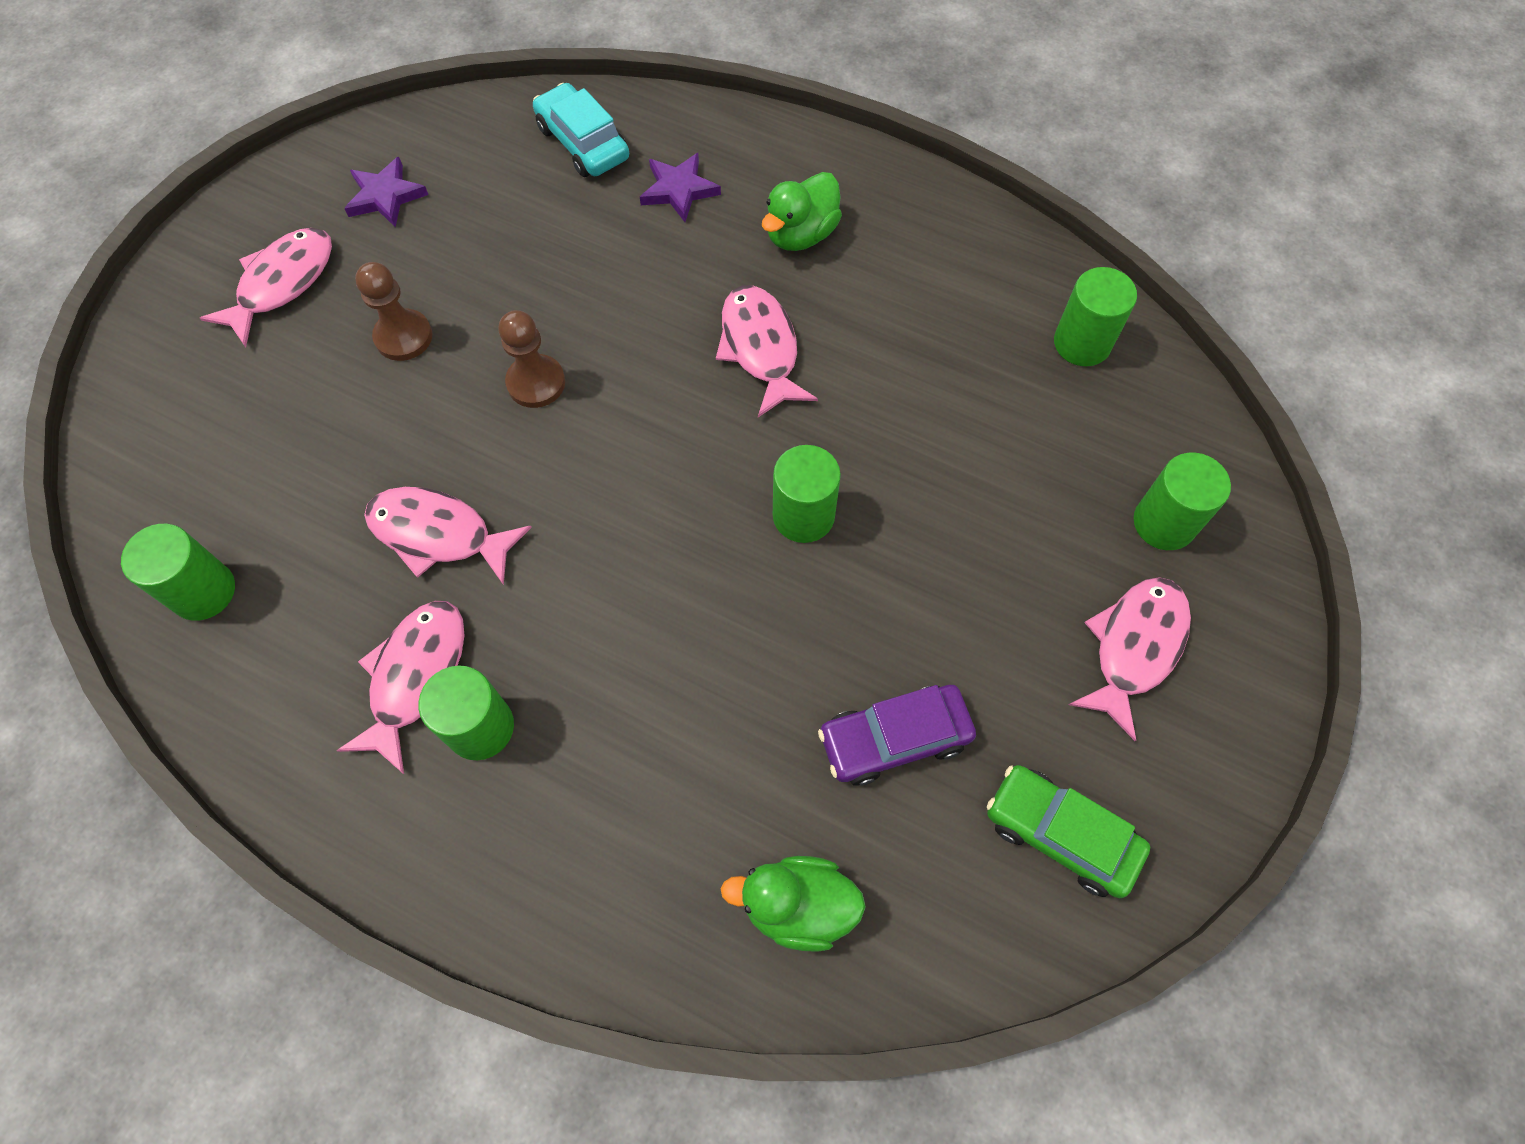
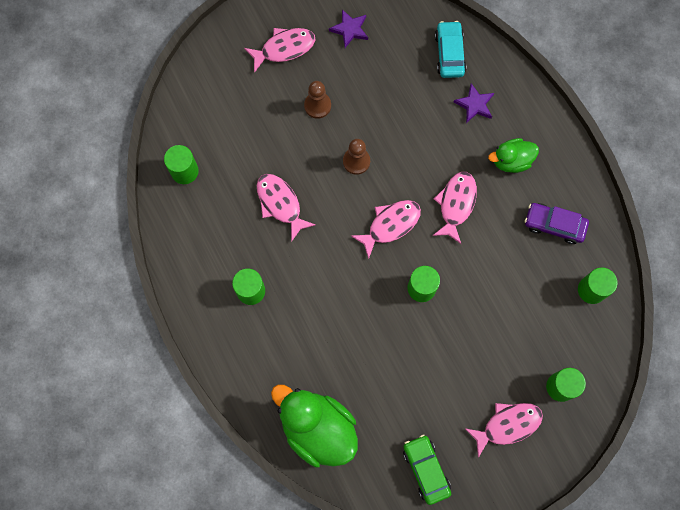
camera: 35 degrees right, 10 degrees up
pink fish [336,601,465,774] -> pink fish moved to [351,200,421,259]
green duck [721,856,866,952] -> green duck [271,384,358,467], size x1.79
purple car [818,685,976,786] -> purple car moved to [525,203,589,244]

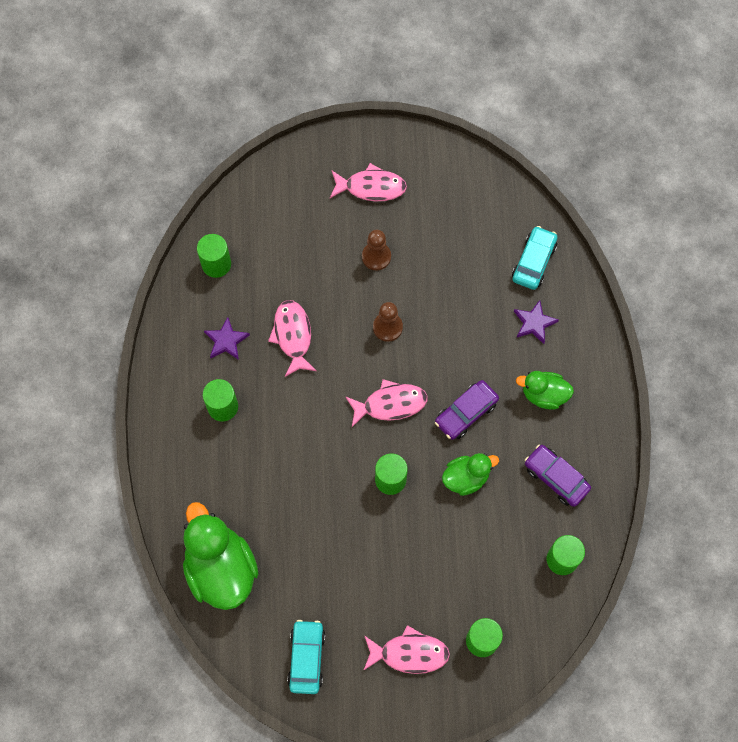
camera: 25 degrees right, 5 degrees down
purple star [329,9,368,48] -> purple star moved to [204,317,250,360]
green car [403,435,451,505] -> turquoise car [287,620,326,694]
pink fish [432,172,477,244] -> purple car [435,380,499,440]
none -> green duck [442,453,499,496]

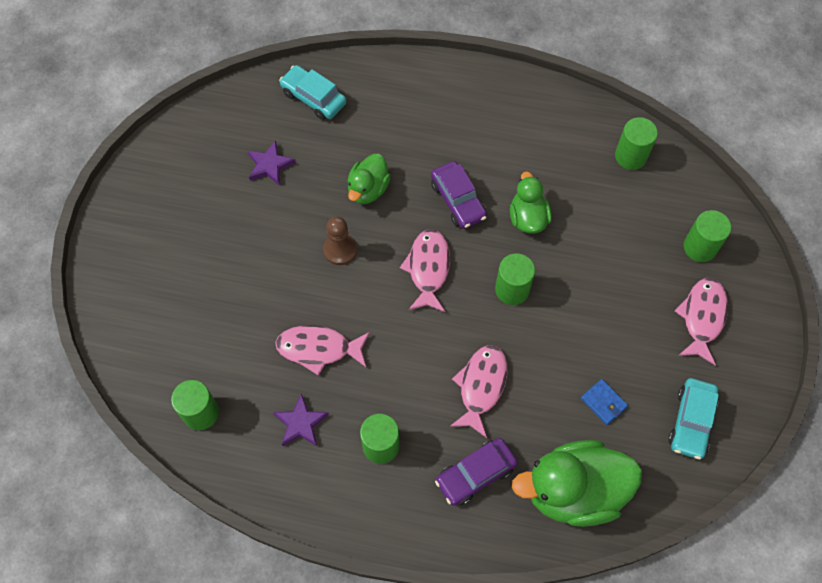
camera: 75 degrees left, 5 degrees down
turquoise car [287,620,326,694] -> turquoise car turned 90 degrees counterclockwise [668,378,719,459]
pink fish [330,163,407,201] -> pink fish moved to [450,345,507,438]
brown pawn [362,230,391,271] -> none
purple star [514,300,559,344] -> purple star moved to [248,140,296,186]
green duck [516,371,574,410] -> green duck moved to [348,154,391,204]
purple car [525,445,591,507] -> purple car moved to [435,438,518,506]
none -> blue wallet [581,379,628,425]

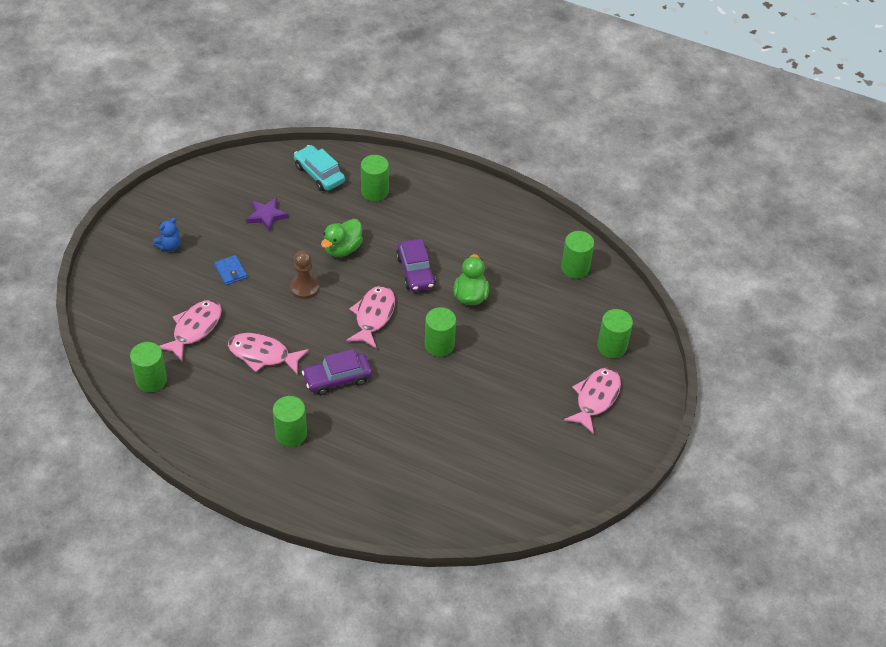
camera: 10 degrees right, 15 degrees down
purple star [273,393,329,446] -> none
purple car [435,438,518,506] -> purple car moved to [302,349,372,395]
pink fish [450,345,507,438] -> pink fish moved to [159,300,222,361]
green duck [512,440,642,527] -> none
blue wallet [581,379,628,425] -> blue wallet moved to [214,255,247,285]
turquoise car [668,378,719,459] -> none
none -> blue teddy bear [153,218,181,251]
none -> green cylinder [361,155,389,201]

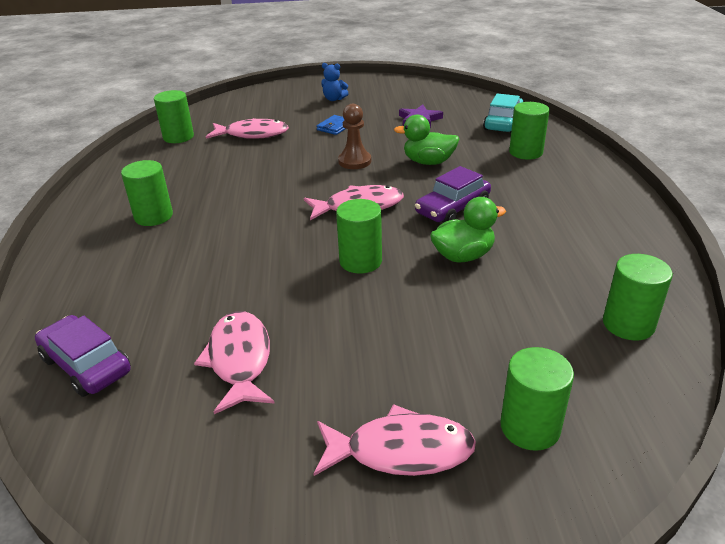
camera: 65 degrees right, 15 degrees down
pink fish [228,333,309,374] -> pink fish moved to [194,311,275,414]
purple car [302,349,372,395] -> purple car moved to [35,315,131,397]

